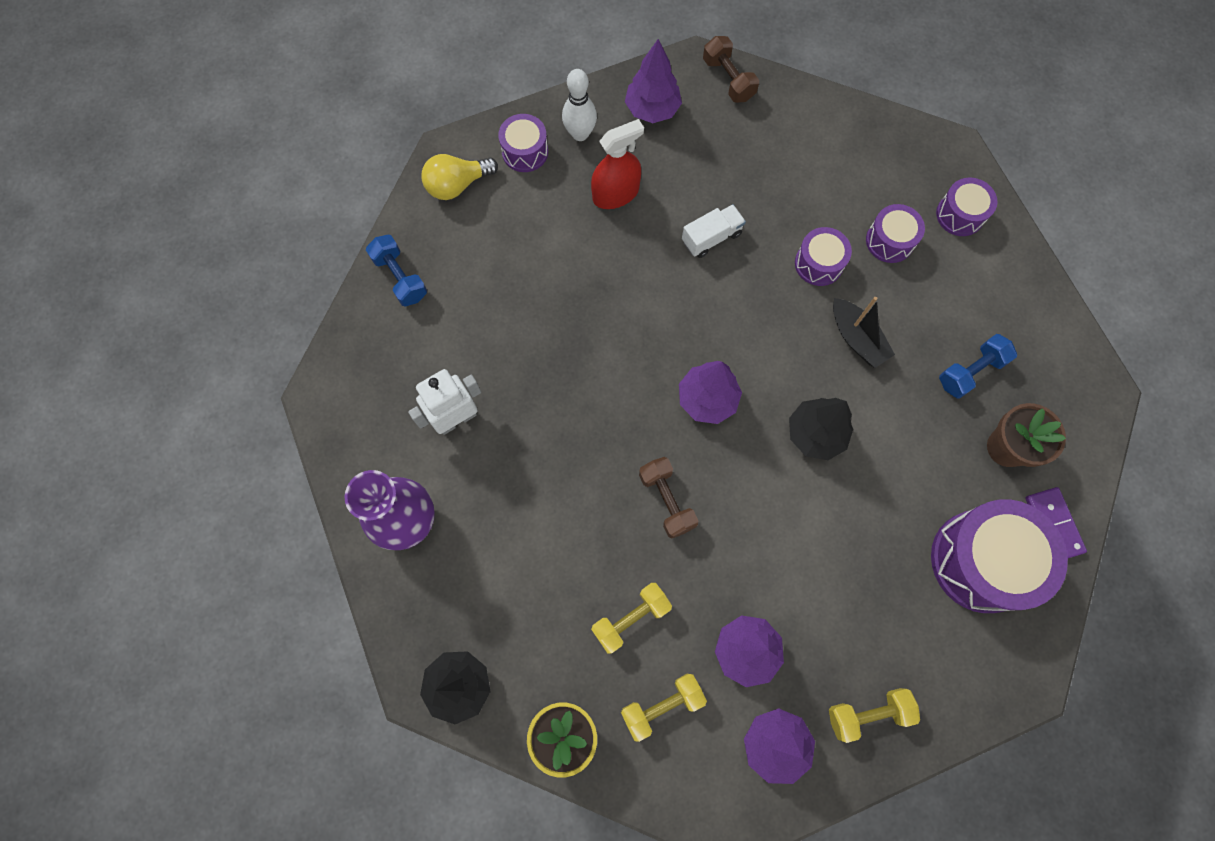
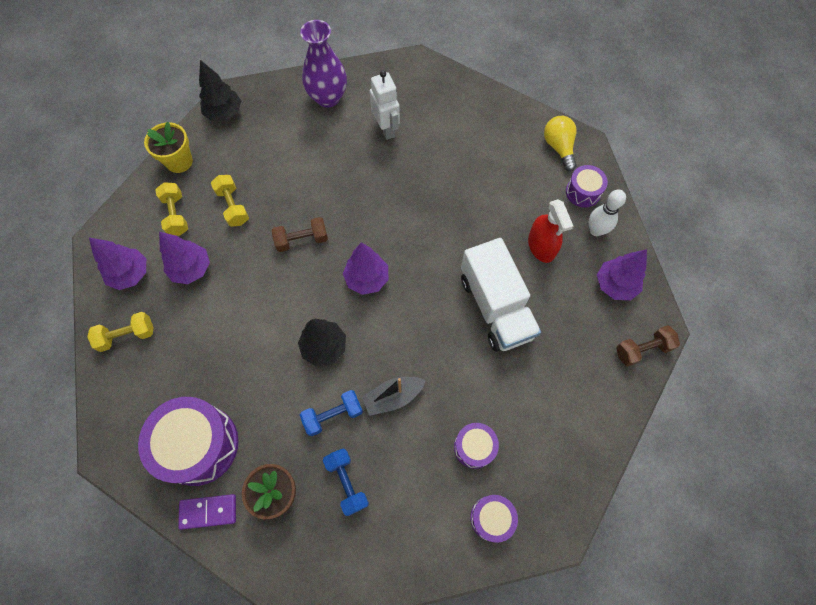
camera: 100 degrees right, 5 degrees down
blue dumbbell [366,235,427,307] -> blue dumbbell moved to [300,390,363,436]
white truck [682,204,746,258] -> white truck [461,238,541,352], size x2.08
purple drum [795,227,852,286] -> none
yellow dumbbell [829,688,920,743] -> yellow dumbbell turned 75 degrees clockwise [87,312,153,352]

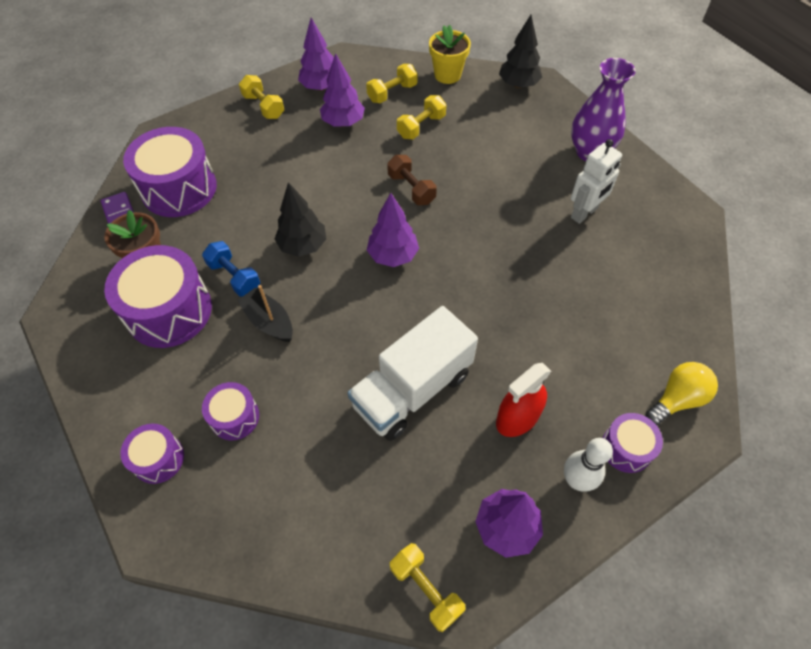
camera: 70 degrees right, 10 degrees down
blue dumbbell [323,448,369,516] -> purple drum [104,245,212,348]
brown dumbbell [616,325,680,366] -> yellow dumbbell [390,543,466,632]

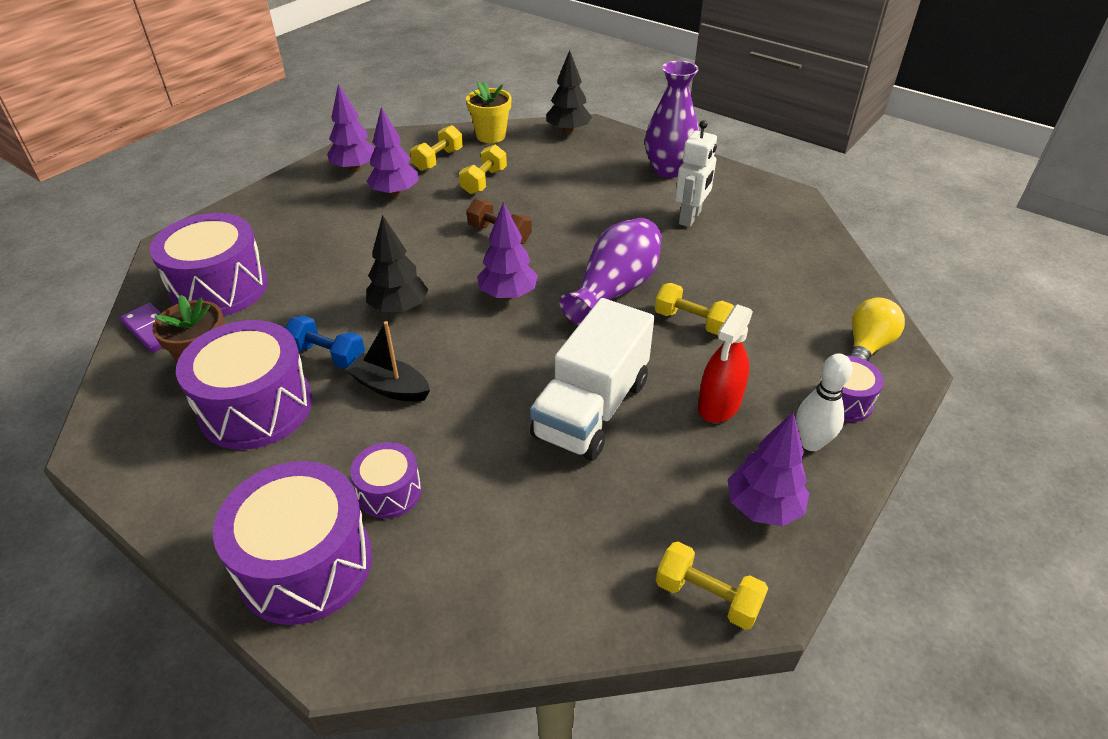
camera: 20 degrees left, 15 degrees down
purple drum [120,424,184,484] -> purple drum [213,461,372,625], size x1.91
yellow dumbbell [239,75,284,119] -> yellow dumbbell moved to [655,283,734,335]
none -> purple vase [559,218,662,325]

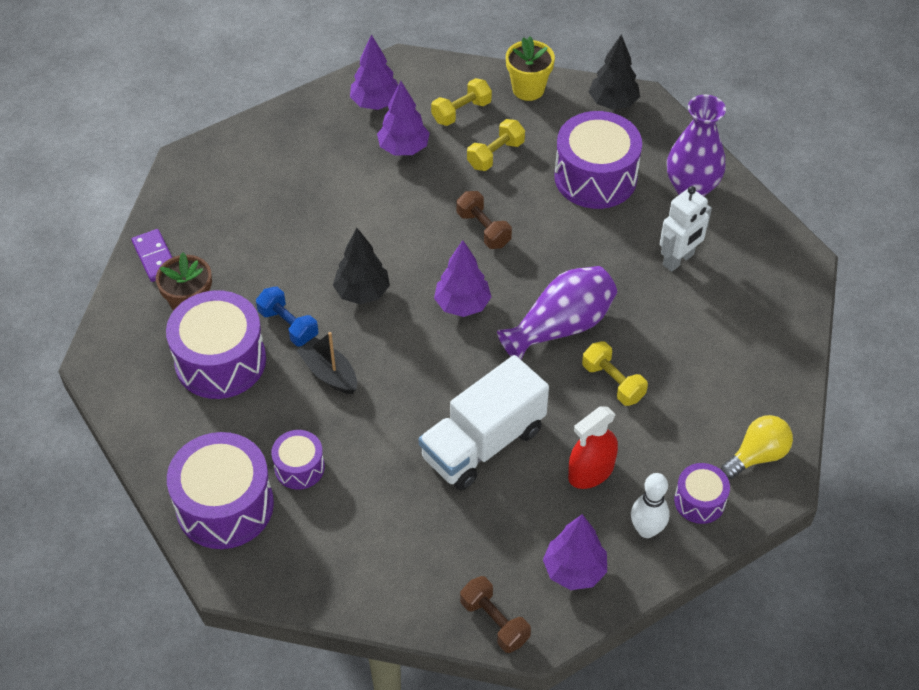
camera: 20 degrees right, 10 degrees up
purple drum [150,213,268,316] -> purple drum moved to [555,111,642,209]
yellow dumbbell [656,542,768,630] -> brown dumbbell [460,576,531,653]

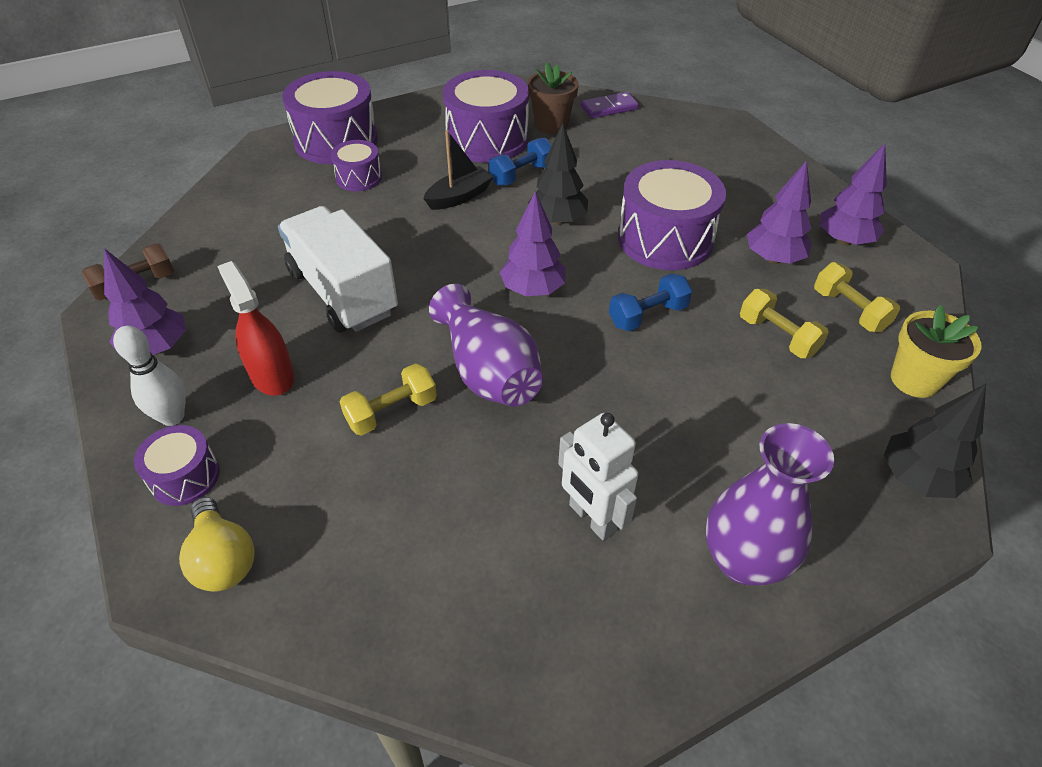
camera: 95 degrees right, 5 degrees down
brown dumbbell [457,191,512,249] -> blue dumbbell [609,273,692,331]
purple drum [555,111,642,209] -> purple drum moved to [618,160,726,270]

